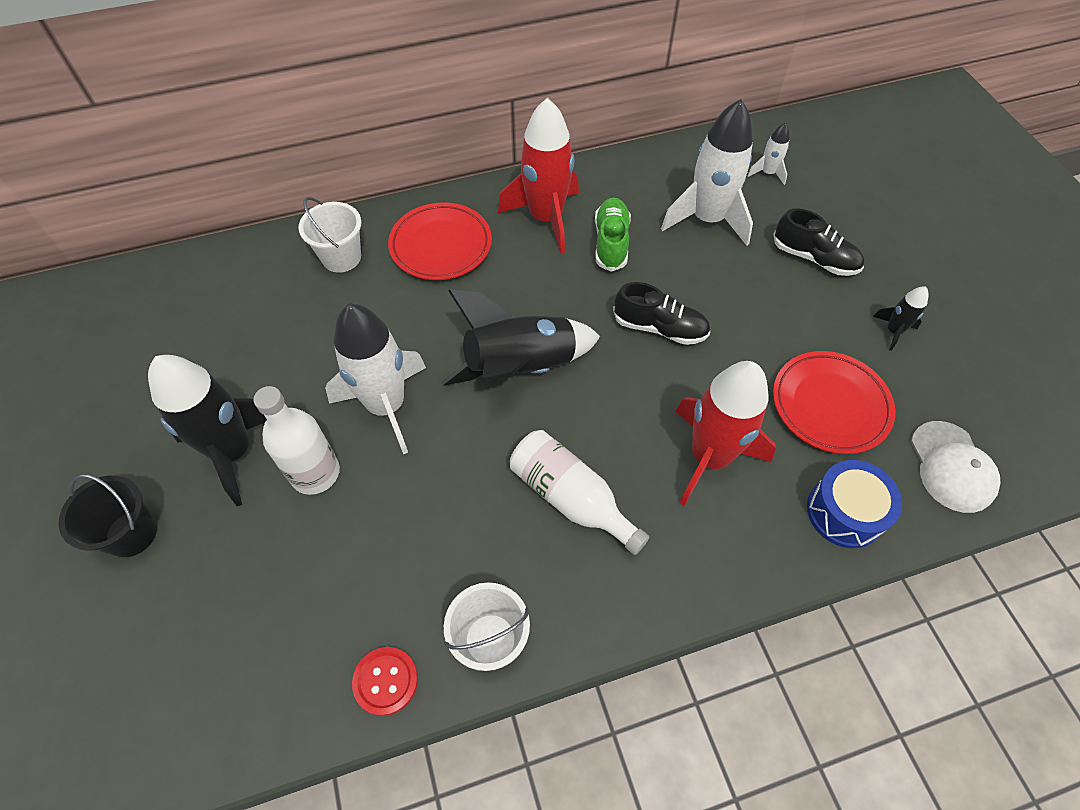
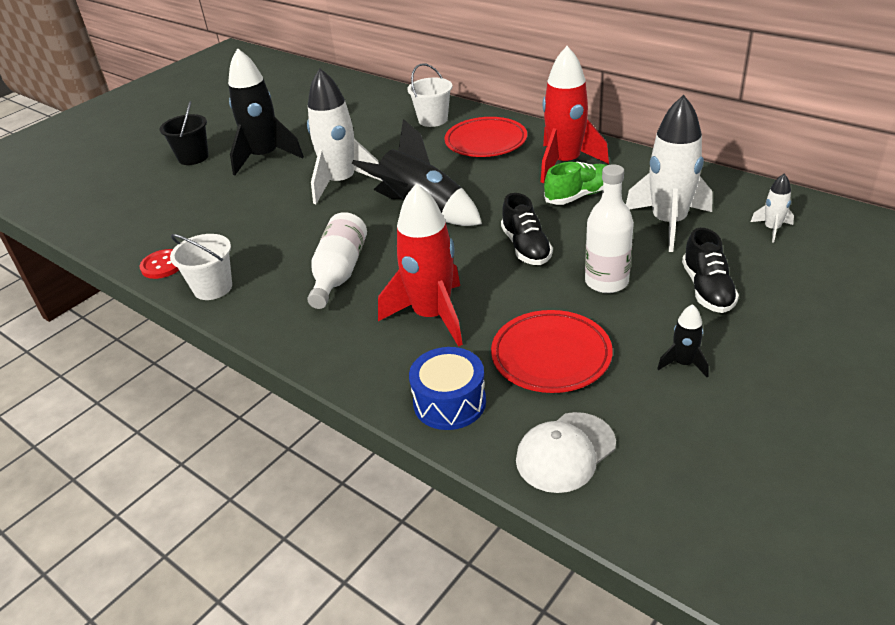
camera: 60 degrees right, 20 degrees down
white bottle [253,386,340,495] -> white bottle moved to [585,164,634,293]

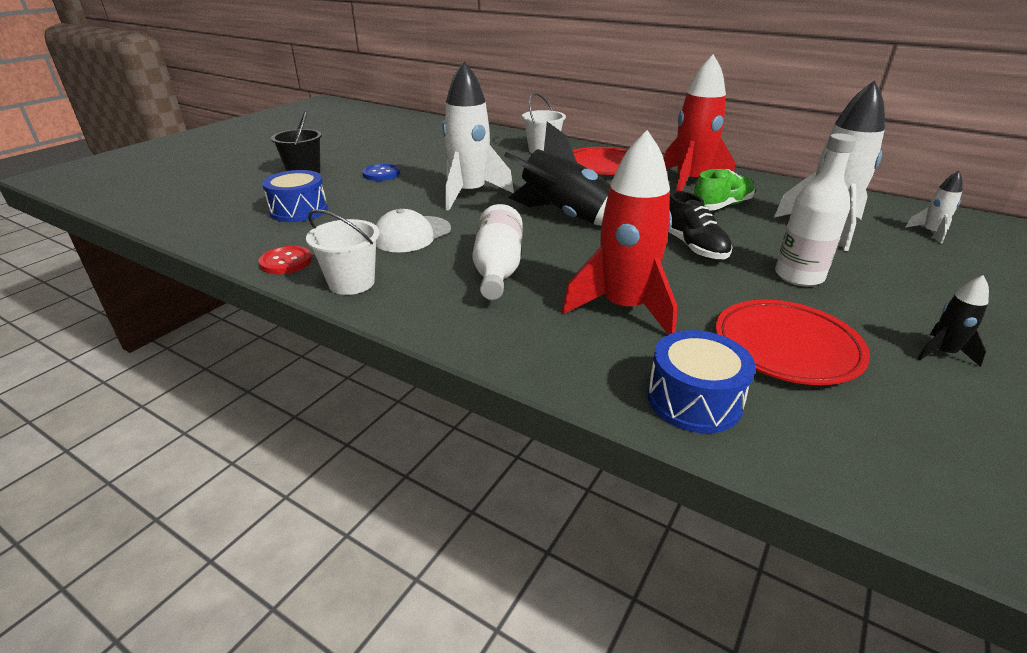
camera: 10 degrees left, 5 degrees down
black rocket [228,48,304,175] -> blue button [362,164,400,181]
white cap [516,412,616,493] -> white cap moved to [376,209,451,252]
black shoe [682,228,739,313] -> none
none -> blue drum [262,170,328,222]

